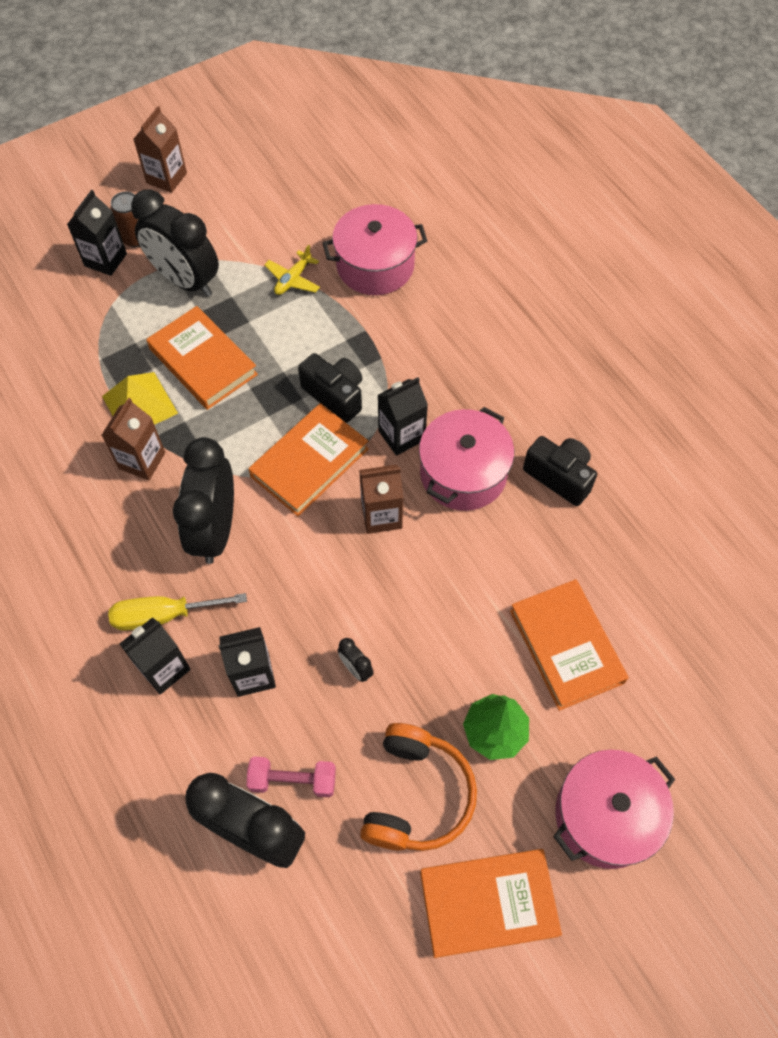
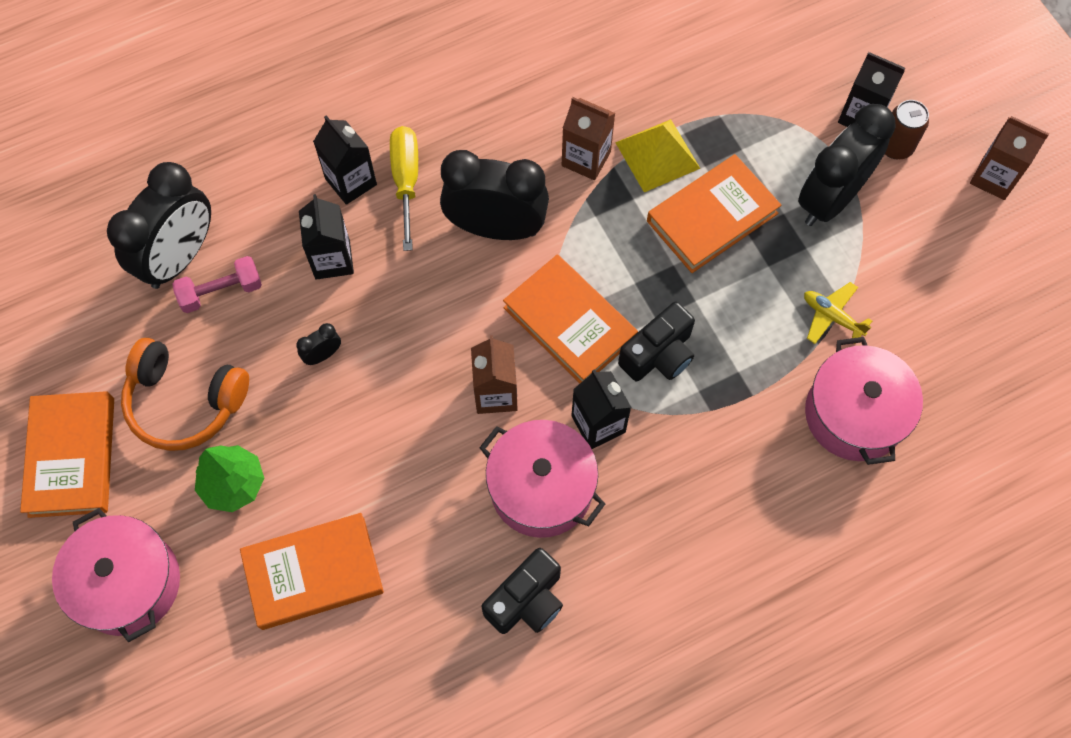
camera: 95 degrees right, 5 degrees up
pink dumbbell [246,757,336,797] -> pink dumbbell turned 60 degrees clockwise [172,256,262,313]

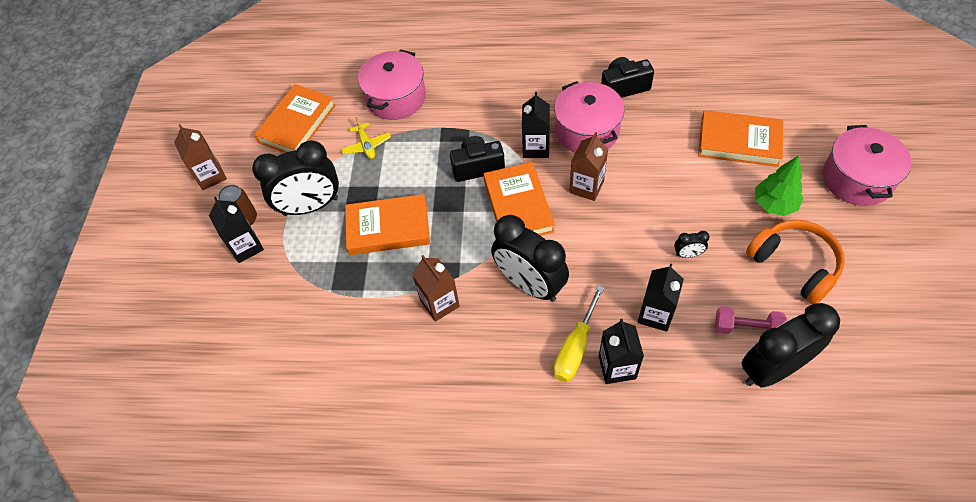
camera: 145 degrees left, 10 degrees down
orange book [20,391,114,518] -> orange book moved to [254,84,336,153]
yellow pyramid [615,119,701,192] -> none

